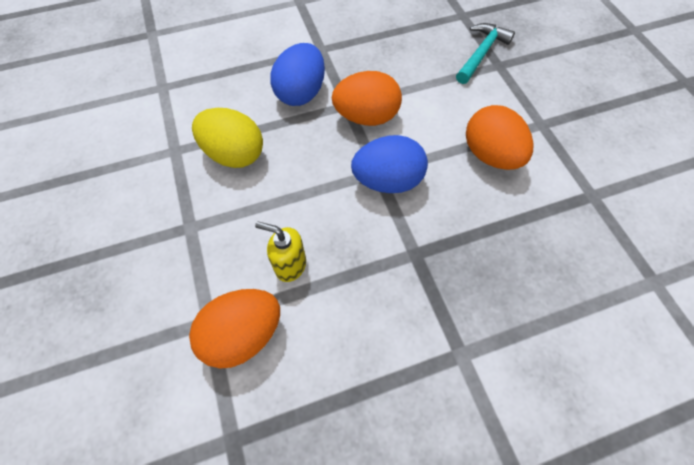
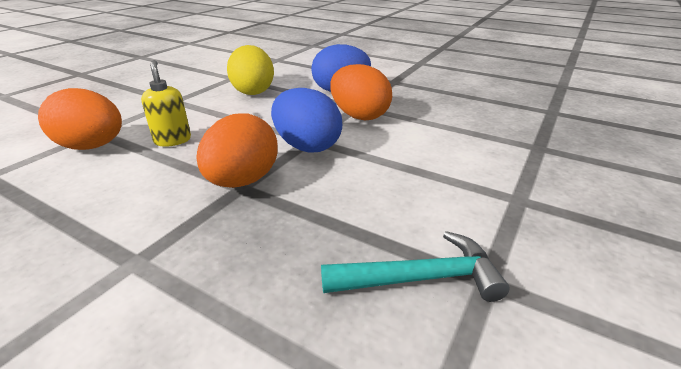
camera: 50 degrees right, 30 degrees down
turquoise hammer [456,23,515,84] -> turquoise hammer moved to [321,231,510,302]
orange egg [466,105,534,170] -> orange egg moved to [196,113,278,188]

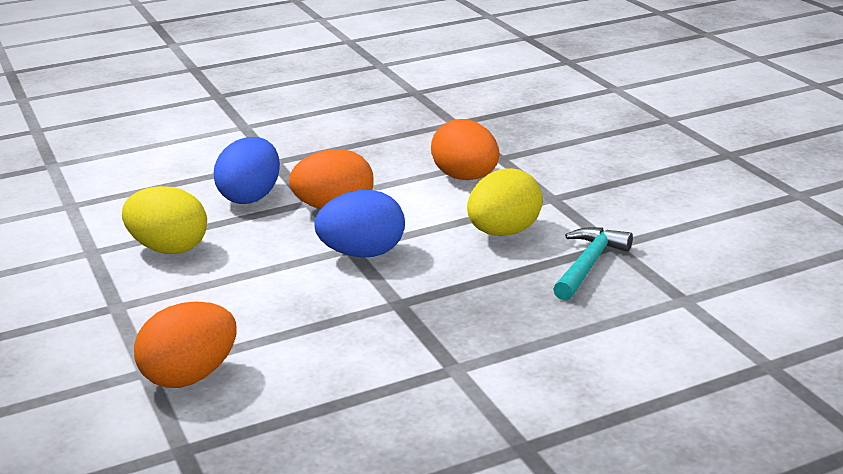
camera: 55 degrees left, 5 degrees down
yellow soap dispenser [141,60,191,147] -> none
orange egg [196,113,278,188] -> orange egg moved to [431,119,499,180]
none -> yellow egg [467,168,543,236]

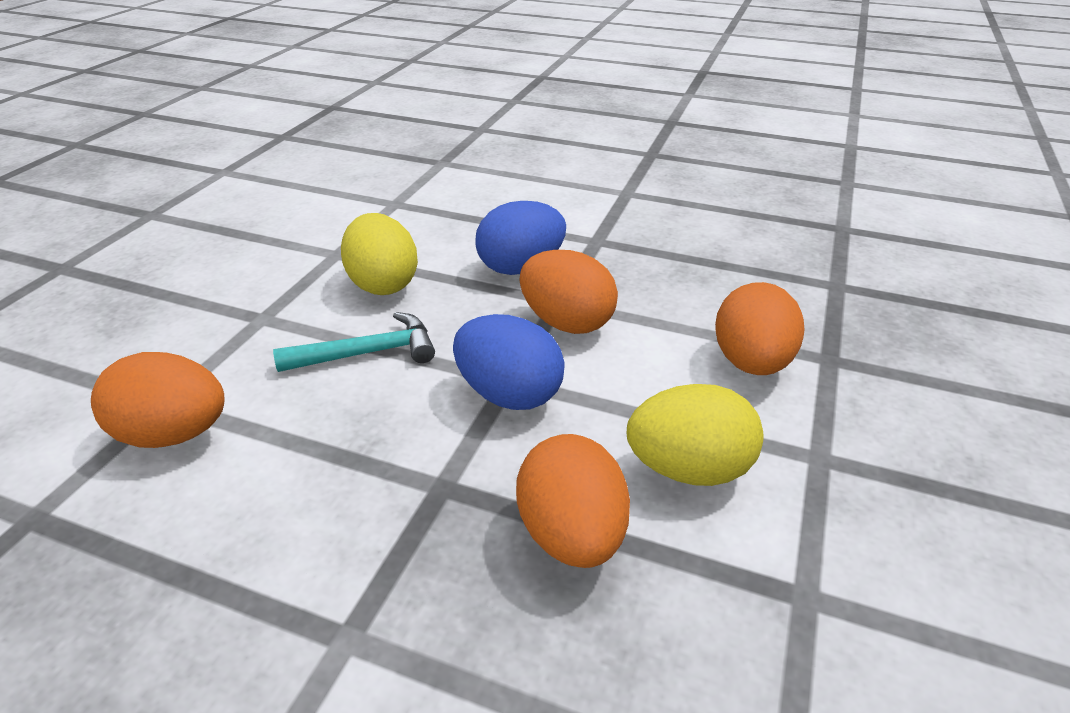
camera: 45 degrees right, 10 degrees up
turquoise hammer [553,227,633,301] -> turquoise hammer moved to [273,312,435,372]
none -> orange egg [516,434,630,568]

